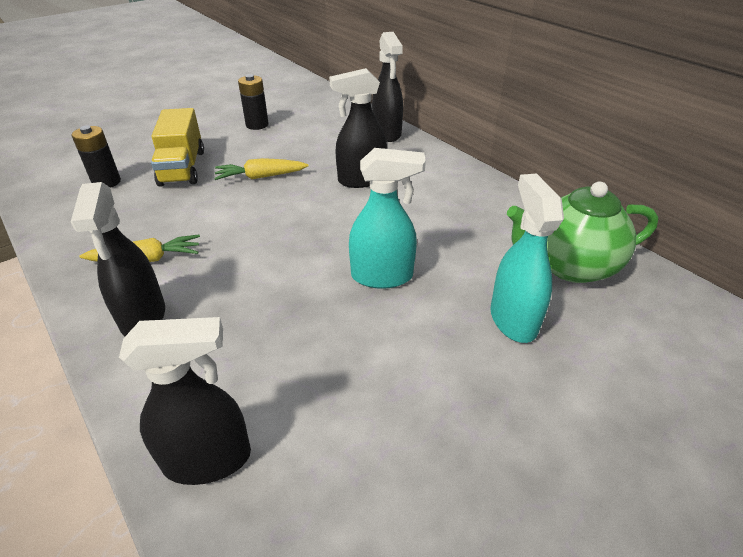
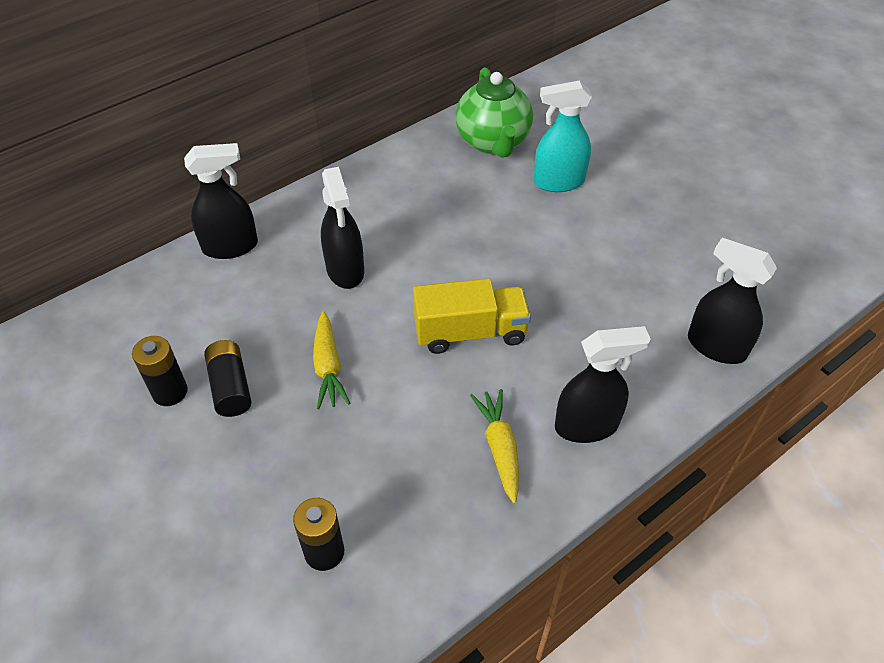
camera: 90 degrees left, 10 degrees up
black spray bottle [119,317,251,485] -> black spray bottle turned 45 degrees counterclockwise [688,238,777,364]
yellow truck [151,108,204,187] -> yellow truck moved to [413,278,531,354]
turquoise spray bottle [349,148,426,289] -> none
none -> black battery [204,340,251,417]

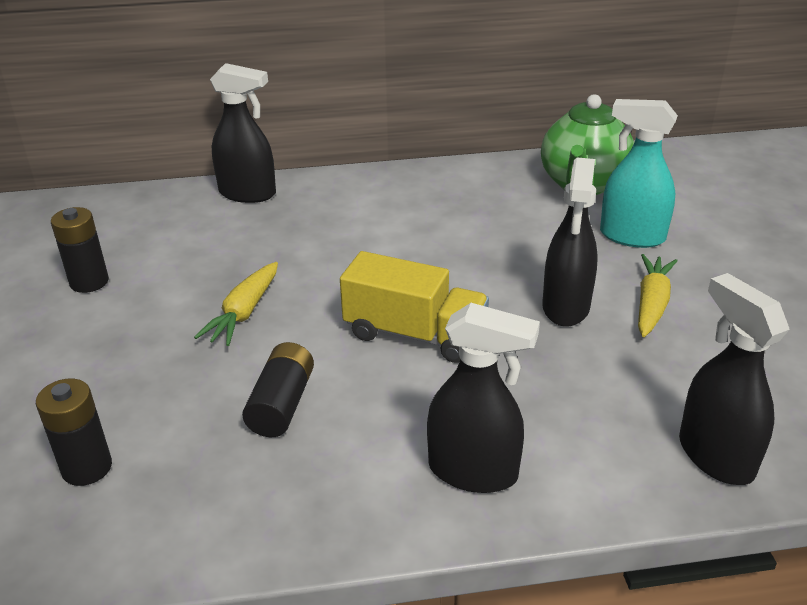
camera: 30 degrees right, 15 degrees down
black battery [204,340,251,417] -> black battery moved to [242,342,314,437]
black spray bottle [321,167,364,289] -> black spray bottle moved to [542,158,598,327]
yellow carrot [470,389,519,504] -> yellow carrot moved to [638,254,677,337]

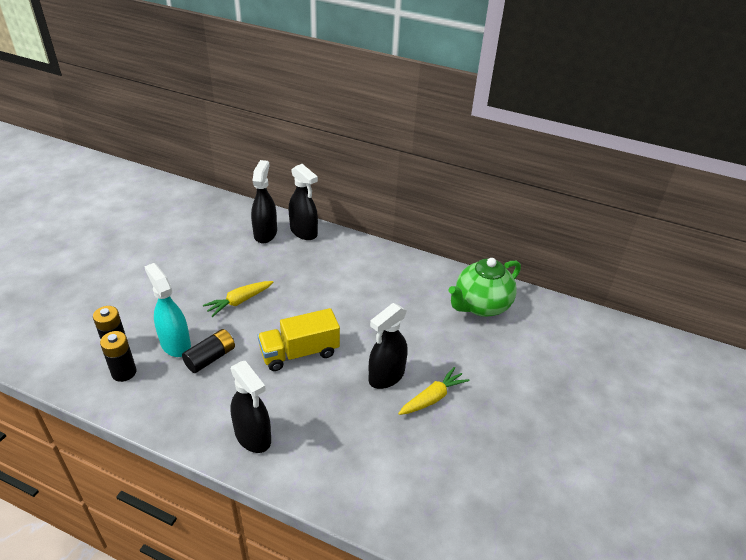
camera: 30 degrees right, 5 degrees up
black battery [51,207,109,293] -> black battery moved to [100,331,136,382]
yellow truck [340,251,489,363] -> yellow truck turned 105 degrees clockwise [258,308,340,371]
turquoise spray bottle [600,99,678,248] -> turquoise spray bottle moved to [144,263,191,357]
black spray bottle [679,273,790,485] -> black spray bottle moved to [251,160,277,243]

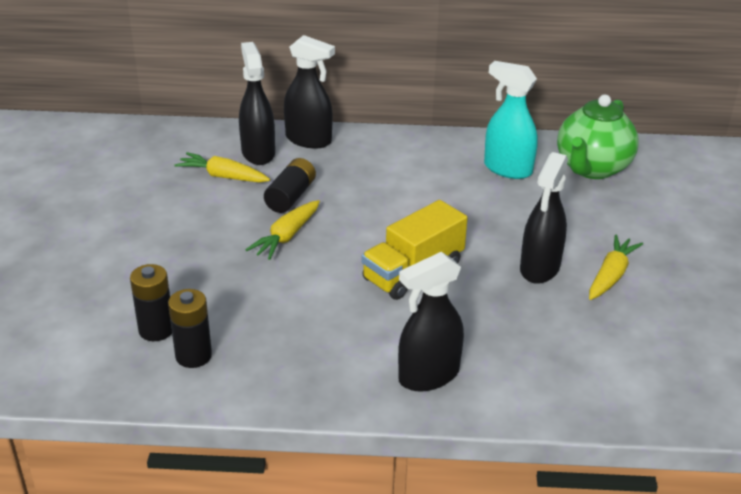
camera: 20 degrees left, 5 degrees down
turquoise spray bottle [144,263,191,357] -> turquoise spray bottle moved to [484,61,538,179]
black battery [182,329,235,373] -> black battery moved to [264,158,316,213]
black spray bottle [230,361,271,453] -> black spray bottle turned 120 degrees clockwise [398,252,464,392]
none -> yellow carrot [175,152,270,183]

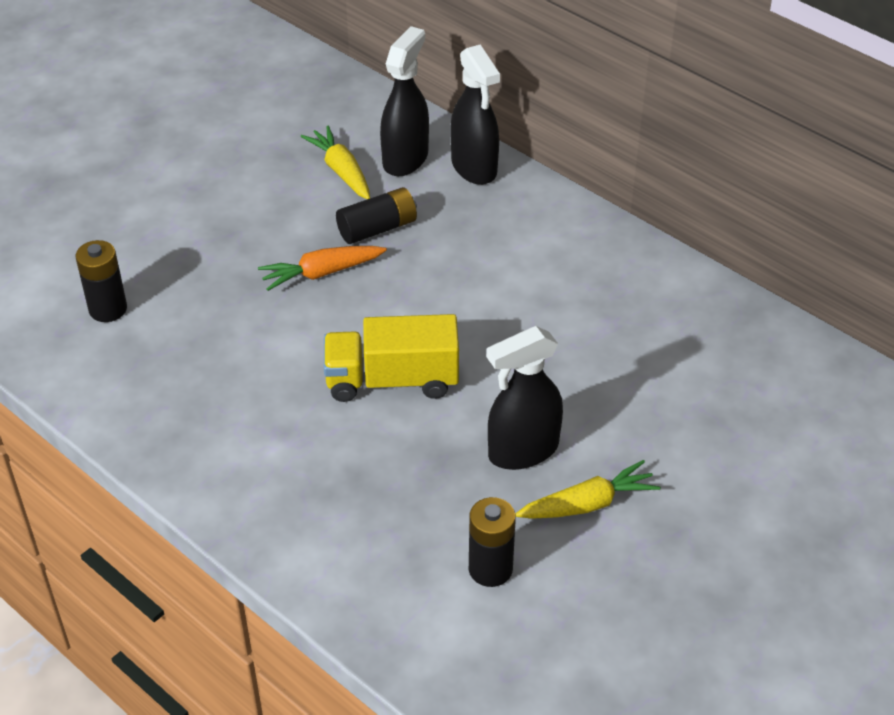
camera: 40 degrees right, 10 degrees up
black battery [168,289,212,368] -> black battery moved to [469,497,516,587]
yellow carrot [245,200,320,260] -> orange carrot [258,246,387,291]
black spray bottle [398,252,464,392] -> none
turquoise spray bottle [484,61,538,179] -> none
green teapot [557,95,639,179] -> none

